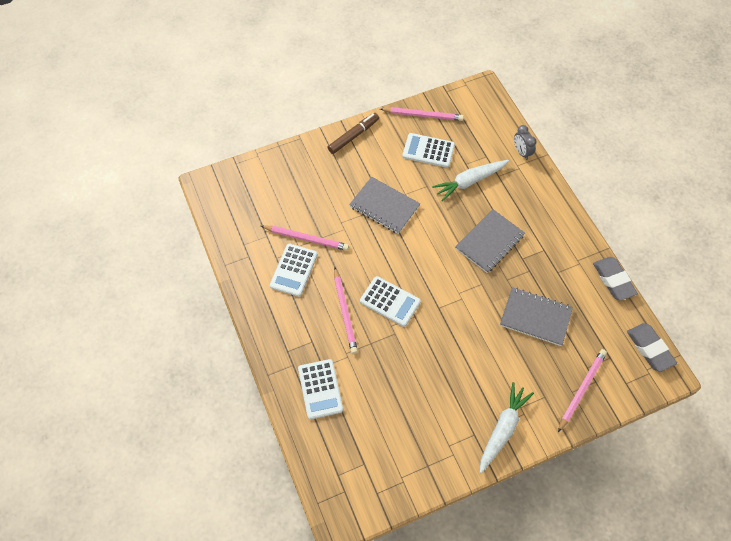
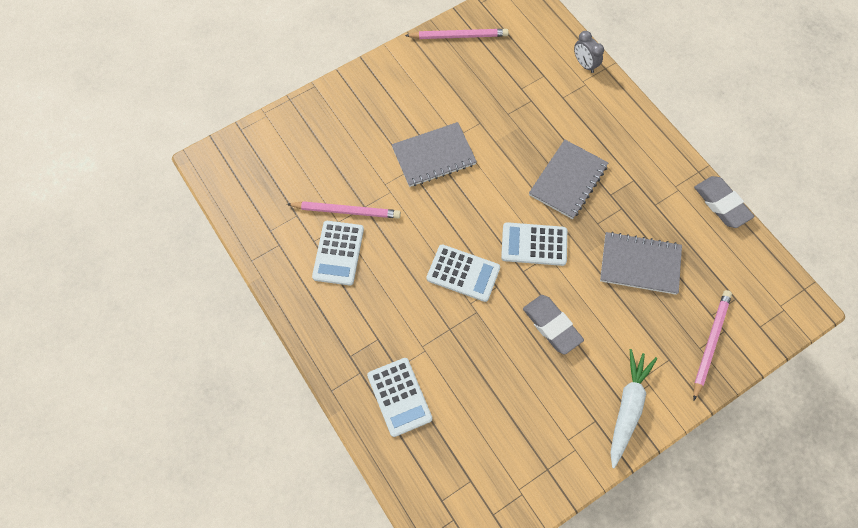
camera: 10 degrees left, 5 degrees up
brown marker [327,113,379,154] -> none
pink pencil [334,267,358,354] -> none
grey notebook [349,177,420,234] -> grey notebook turned 45 degrees counterclockwise [391,122,477,187]
white calculator [402,133,455,168] -> white calculator moved to [501,222,567,266]
white carrot [432,160,509,202] -> none
grey eraser [627,323,677,372] -> grey eraser moved to [523,295,584,355]

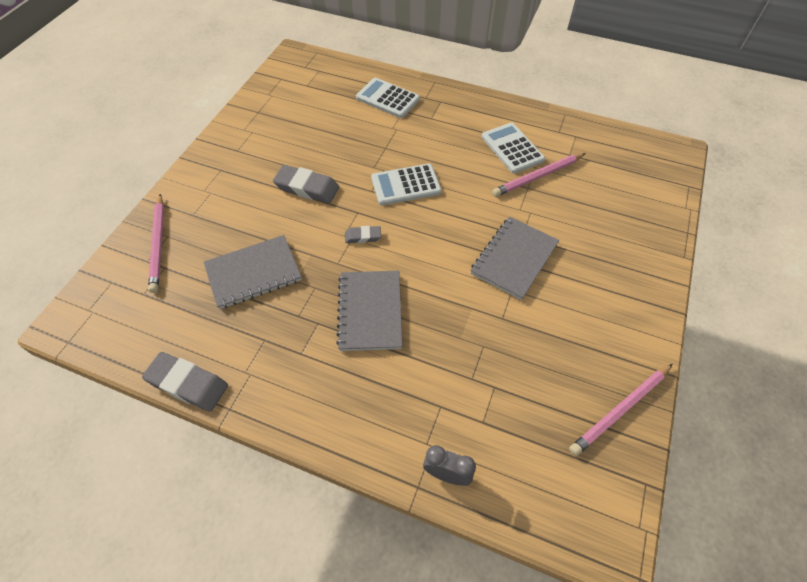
camera: 145 degrees right, 10 degrees down
white calculator [501,222,567,266] -> grey eraser [345,226,381,243]
white carrot [610,349,657,468] -> none

